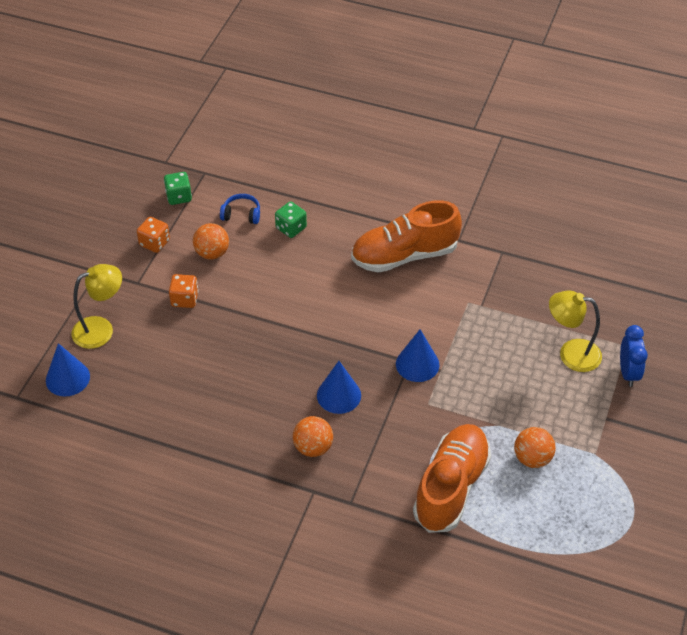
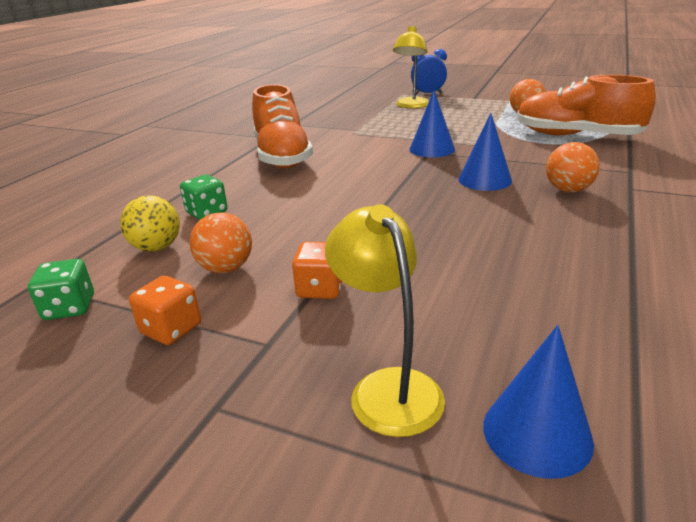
camera: 85 degrees left, 20 degrees down
blue headphones [220,194,260,224] -> yellow ball [120,195,180,252]

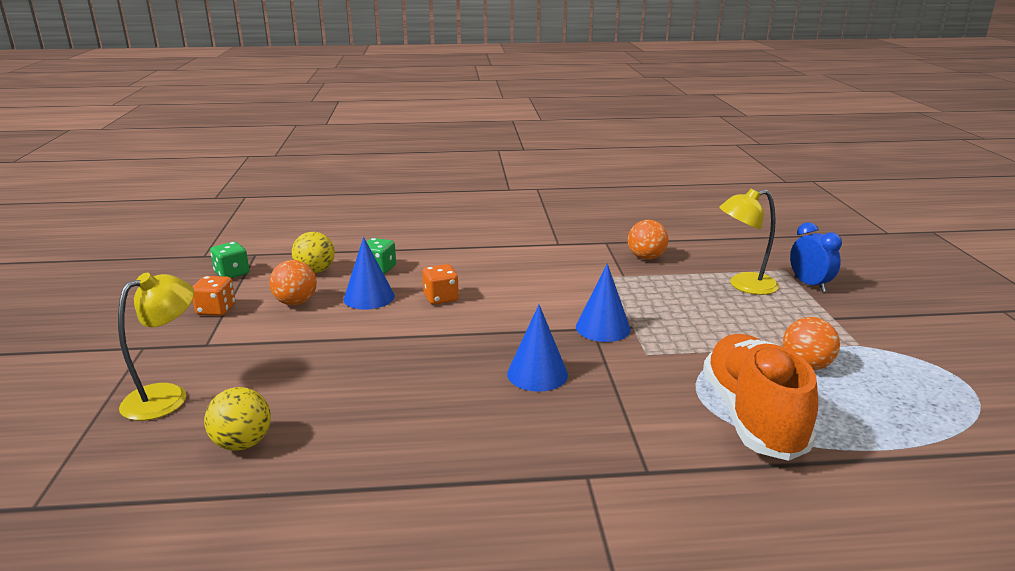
camera: 60 degrees right, 5 degrees down
orange shoe [252,84,313,168] -> none
orange dice [292,242,342,299] -> orange dice moved to [422,264,459,304]
blue cone [483,325,594,479] -> blue cone moved to [343,237,395,310]
orange ball [546,142,600,192] -> orange ball moved to [628,220,668,260]
none -> yellow ball [204,387,271,451]

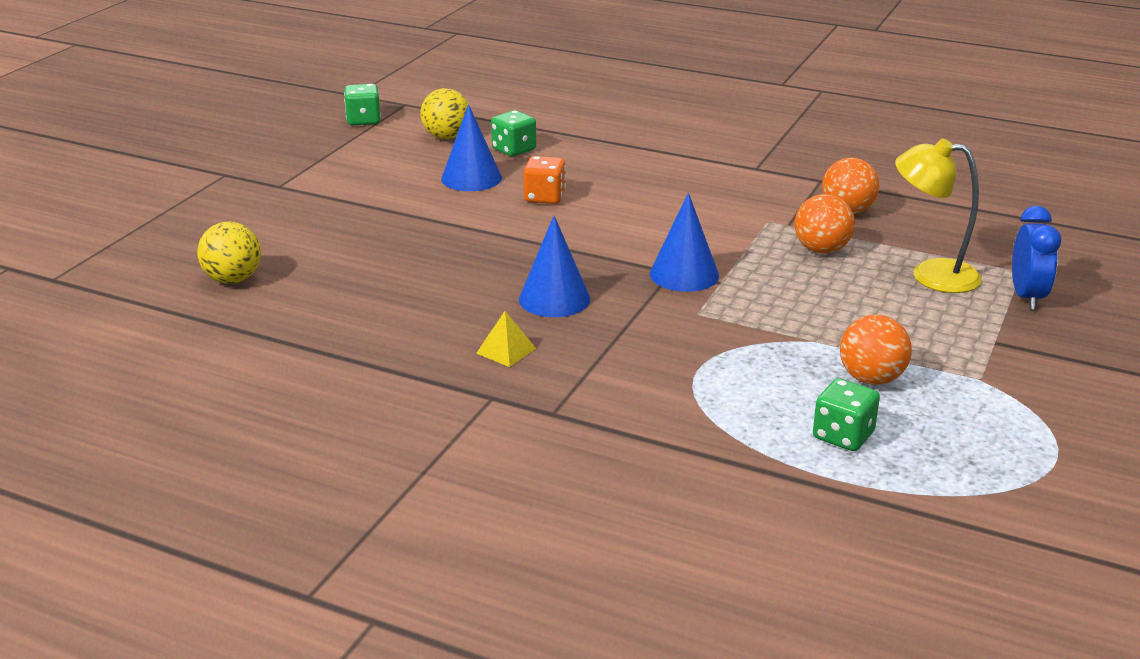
camera: 30 degrees right, 5 degrees up
yellow lamp [118,273,194,421] -> none
orange dice [193,276,236,316] -> none
orange ball [269,260,317,305] -> orange ball moved to [794,194,855,254]
orange shoe [703,334,818,461] -> none
none -> yellow pyramid [476,311,536,367]
none -> green dice [813,378,880,451]

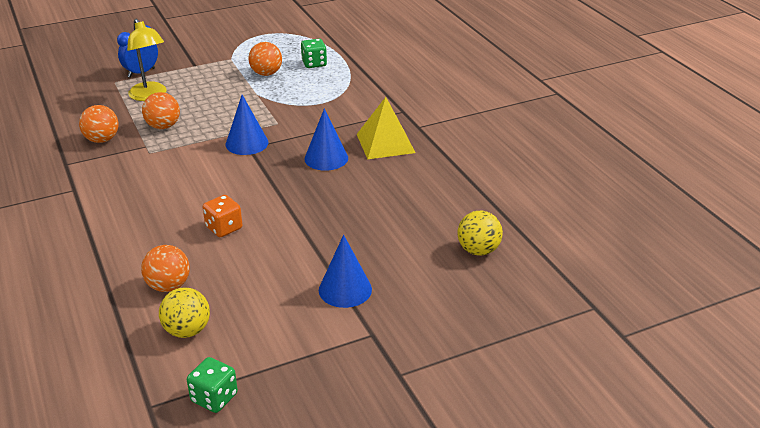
camera: 140 degrees left, 5 degrees up
blue cone [441,104,502,191] -> blue cone moved to [319,235,372,308]
yellow pyramid [476,311,536,367] -> yellow pyramid [357,97,416,159], size x2.03
green dice [491,110,536,157] -> orange ball [141,245,190,292]

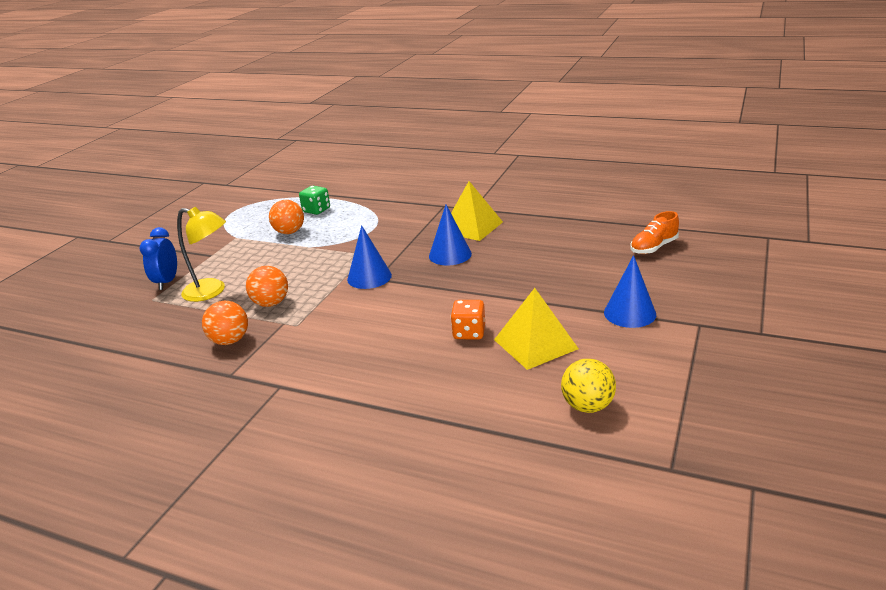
camera: 40 degrees left, 5 degrees down
orange ball [141,245,190,292] -> none
green dice [187,357,238,413] -> none
yellow ball [457,211,503,256] -> orange shoe [630,211,679,254]
none -> yellow pyramid [494,288,579,370]

